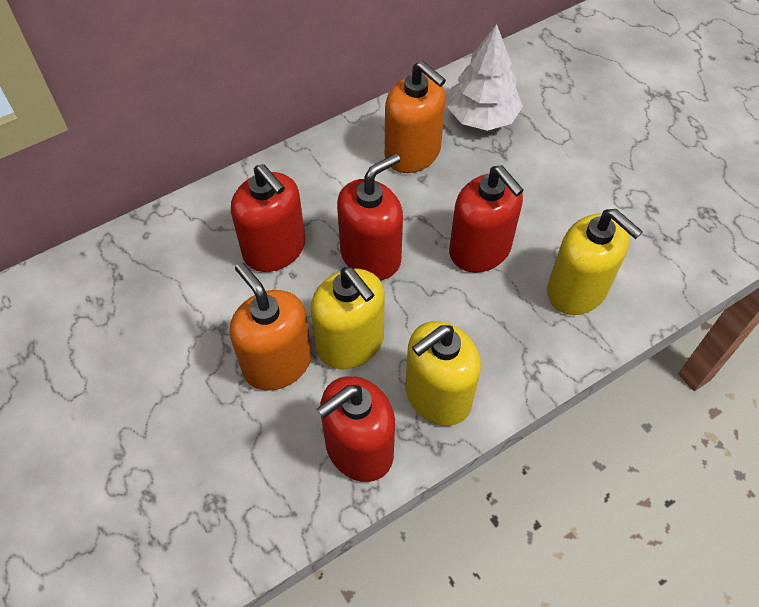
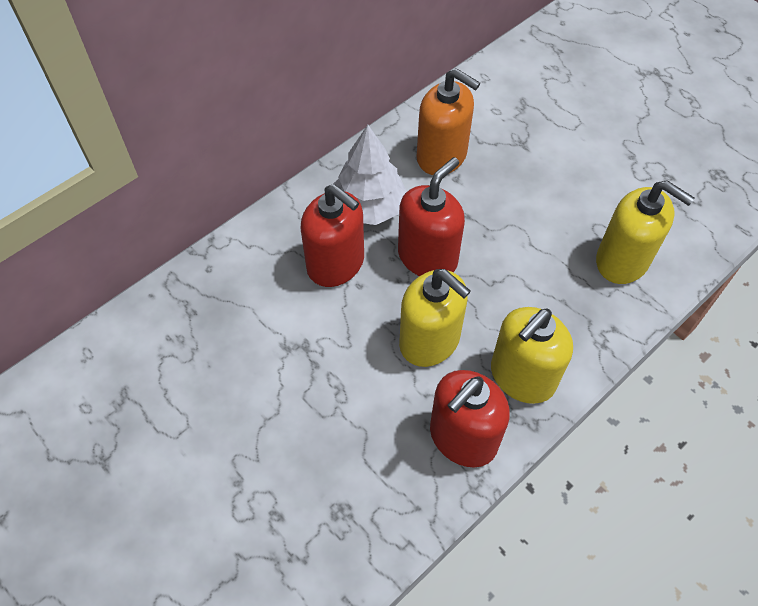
camera: 10 degrees left, 0 degrees up
orange soap dispenser [230,262,312,390] -> none
white tree [447,24,523,131] -> white tree moved to [333,125,407,225]
red soap dispenser [449,165,524,273] -> none

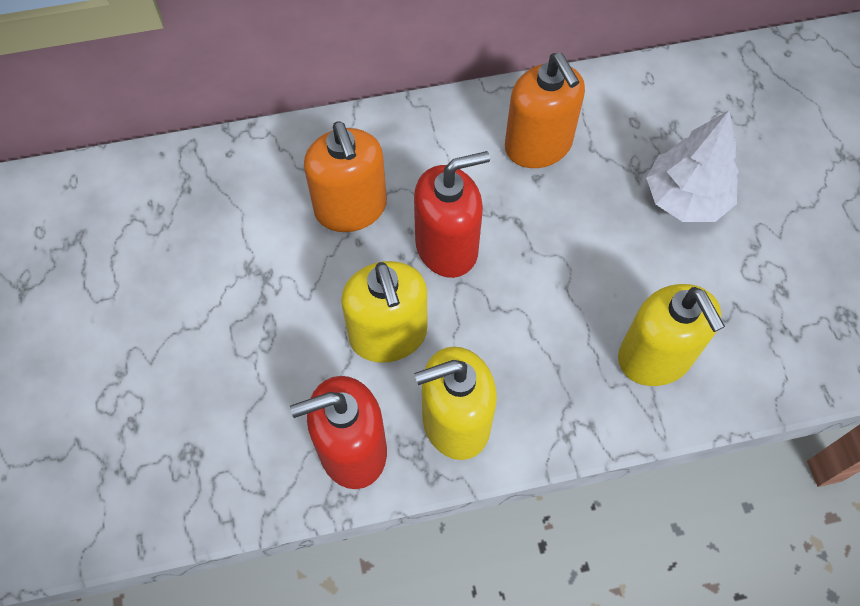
camera: 30 degrees right, 5 degrees up
red soap dispenser [300,184,364,287] -> orange soap dispenser [304,121,387,232]
white tree [333,125,407,225] -> white tree moved to [646,111,739,222]

